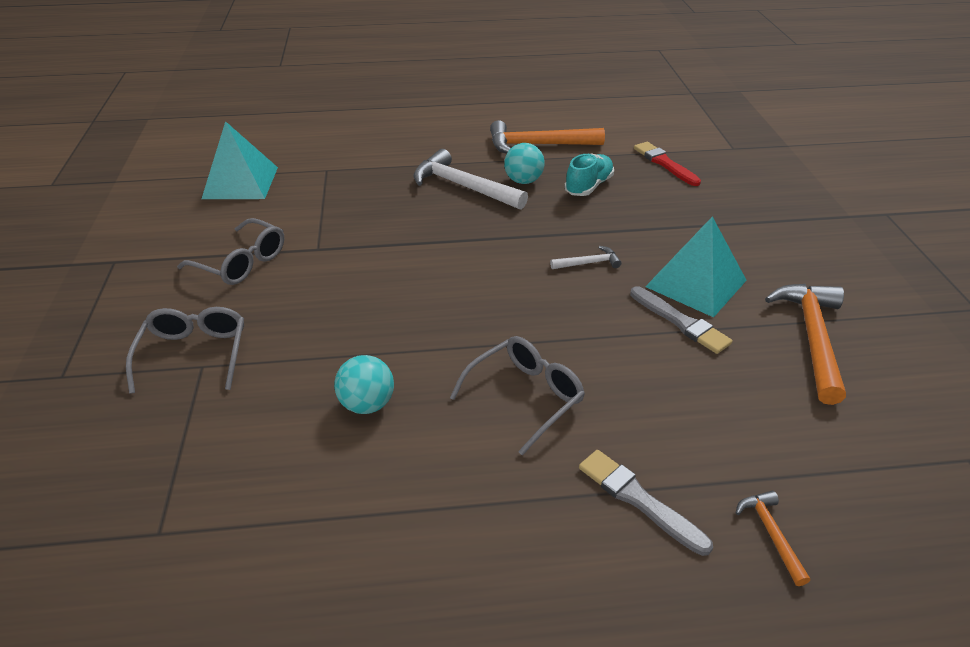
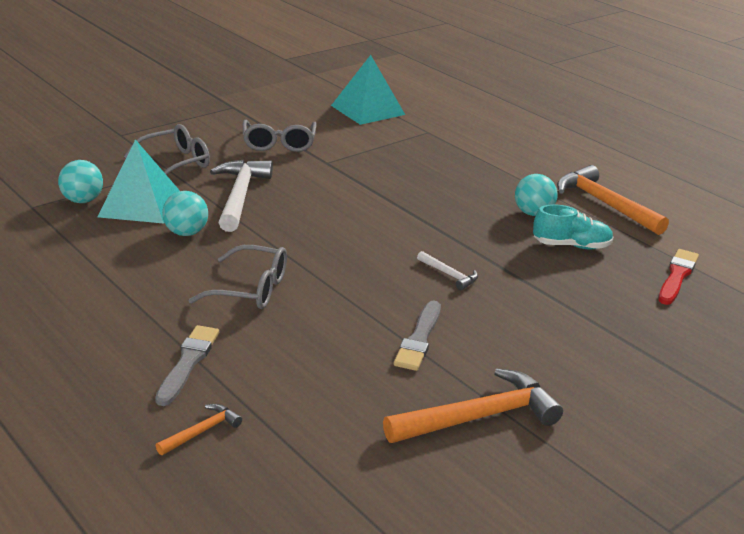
camera: 55 degrees right, 10 degrees down
white hammer [414,149,528,210] -> white hammer moved to [210,160,273,232]
turquoise pyramid [645,216,747,317] -> turquoise pyramid moved to [97,139,180,224]
none -> turquoise ball [58,160,103,203]

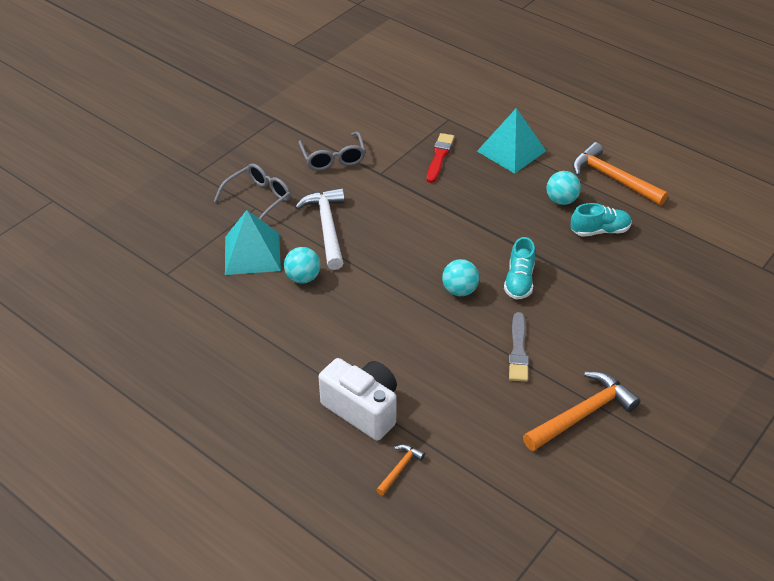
camera: 10 degrees left, 15 degrees up
turquoise ball [58,160,103,203] -> turquoise ball moved to [442,259,479,296]
grey brush [155,325,219,406] -> white camera [319,358,397,441]
grey glasses [188,245,287,309] -> none
turquoise pyramid [331,55,405,125] -> turquoise pyramid moved to [477,108,546,174]
white hammer [417,251,478,290] -> turquoise shoe [504,237,535,300]
red brush [659,249,699,305] -> red brush moved to [427,133,454,183]

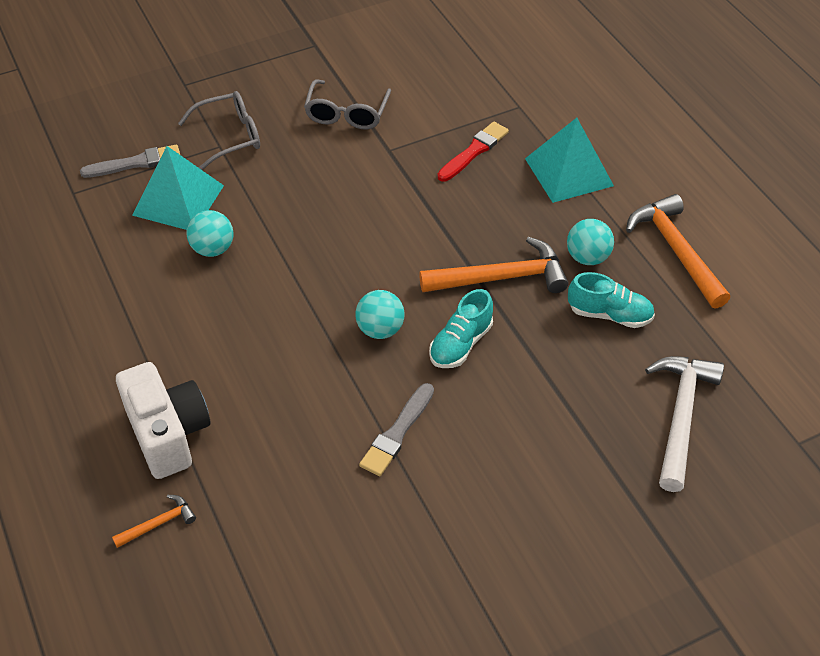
camera: 25 degrees right, 5 degrees up
white hammer [295,188,345,270] -> white hammer moved to [645,356,724,492]
orange hammer [523,371,641,451] -> orange hammer moved to [419,237,568,293]
none -> grey brush [80,145,180,178]

